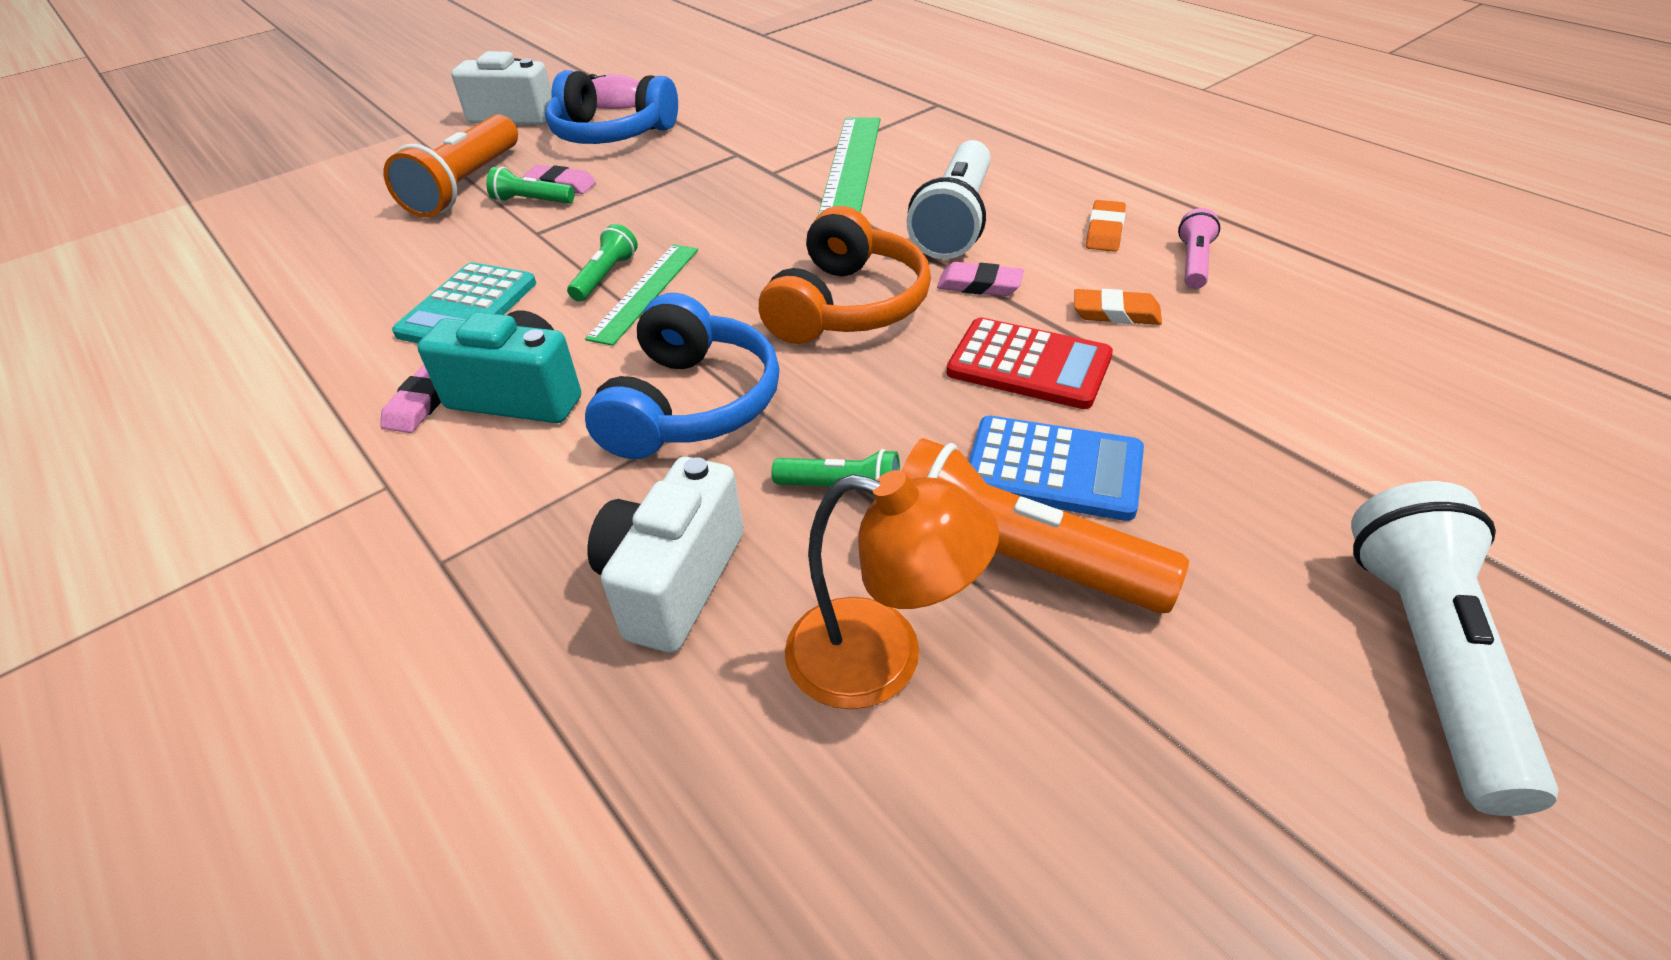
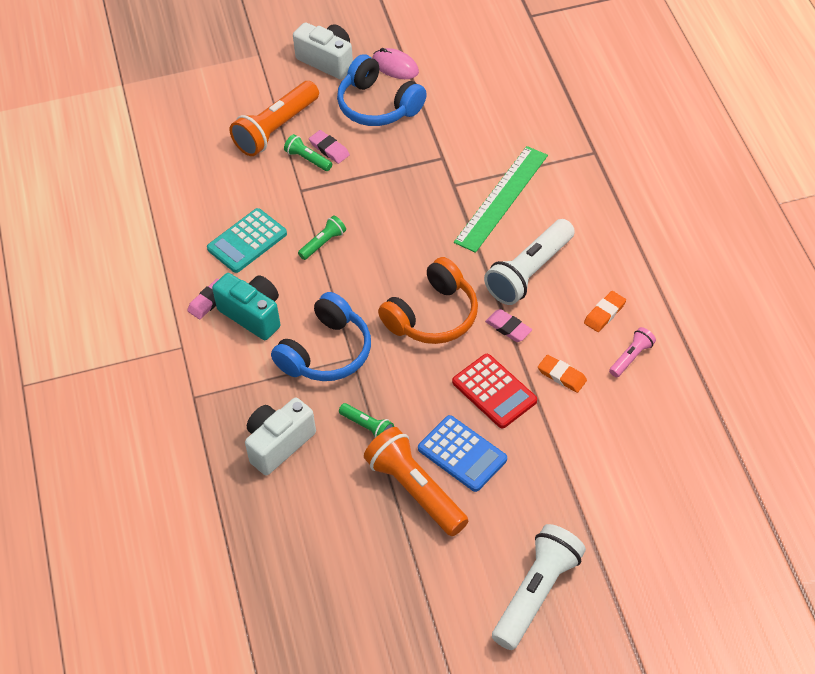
camera: 25 degrees right, 10 degrees up
green ruler [585,244,698,346] -> none
orange lamp [785,470,999,709] -> none

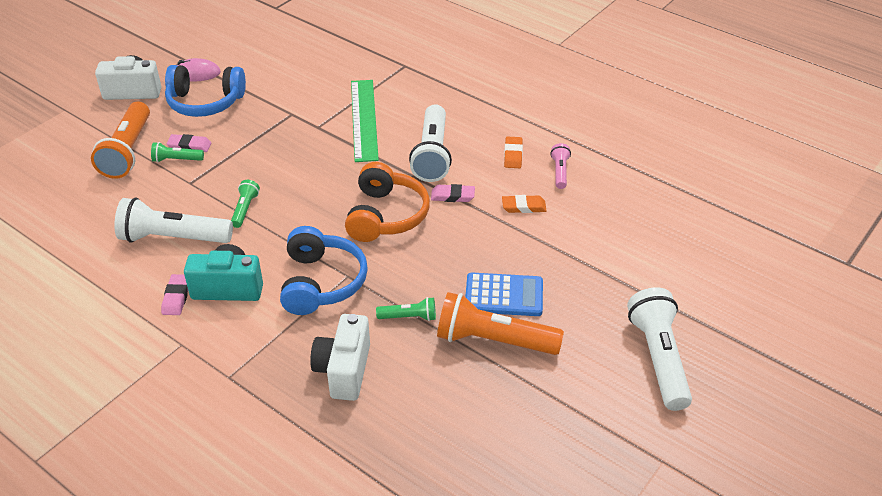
camera: 40 degrees left, 10 degrees down
turquoise calculator [207,208,287,273] -> white flashlight [114,197,233,243]
red calculator [452,354,537,428] -> none

